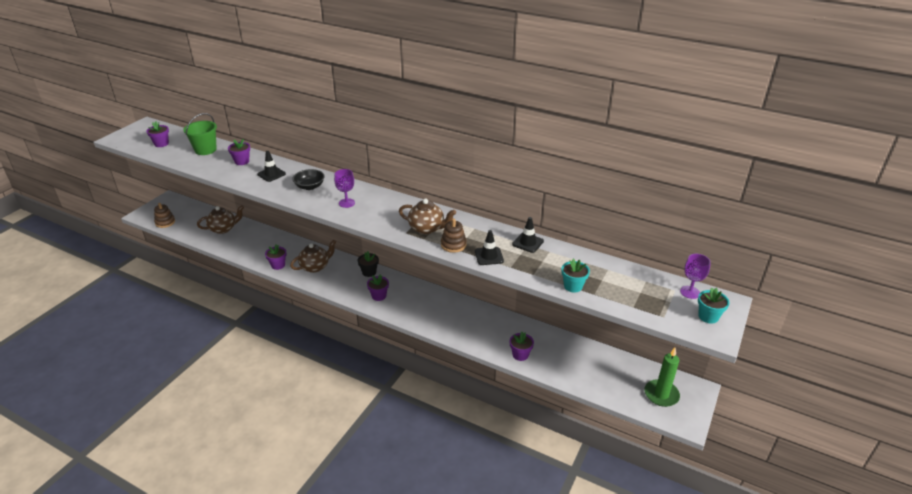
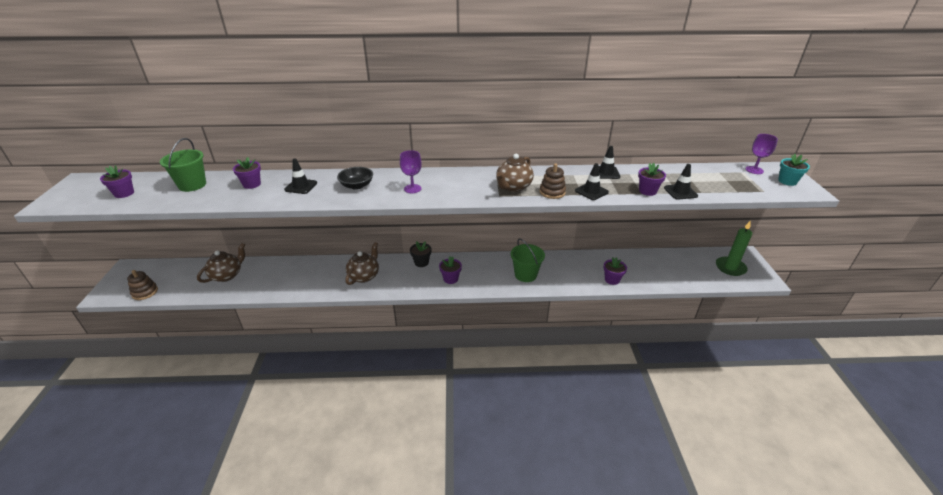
camera: 30 degrees left, 0 degrees up
purple flower pot [265,244,286,270] -> purple flower pot moved to [638,163,666,196]
brown teapot [399,199,456,234] -> brown teapot turned 135 degrees clockwise [496,154,534,192]
turquoise flower pot [561,259,590,293] -> black traffic cone [664,164,698,200]
none -> green bucket [511,238,545,282]

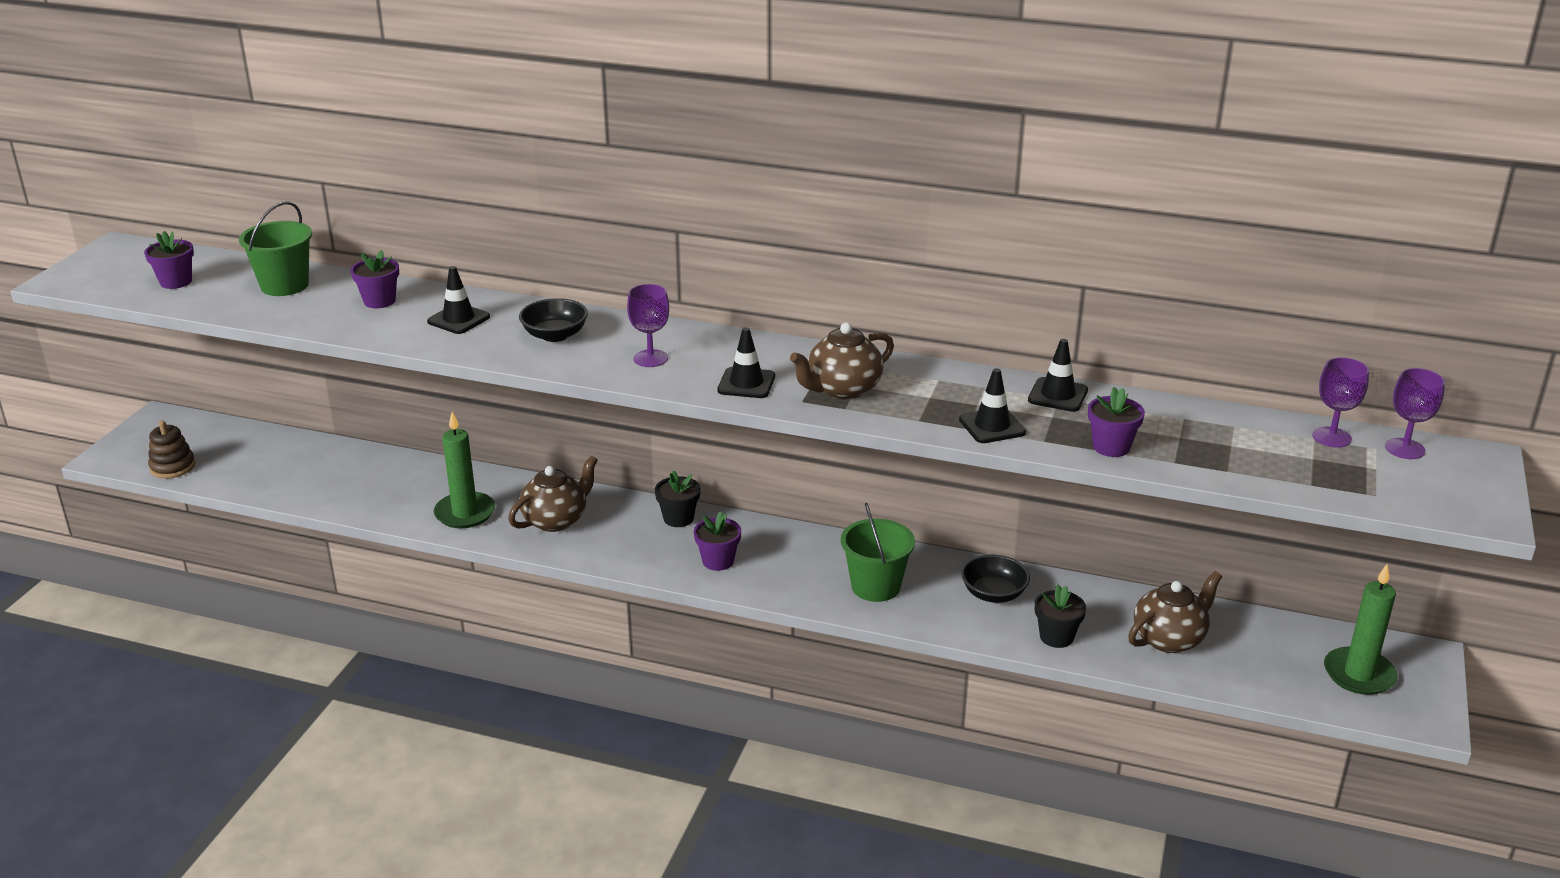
camera: 20 degrees right, 5 degrees down
brown teapot [197,243,245,283] -> brown teapot moved to [1128,571,1222,653]
brown stacking toy [540,163,566,199] -> none
purple flower pot [603,257,627,285] -> black flower pot [1035,584,1086,648]
black traffic cone [664,164,698,200] -> black traffic cone moved to [717,327,775,398]
turquoise flower pot [778,154,810,186] -> none
none -> green candle [434,412,495,529]
none -> black bowl [961,555,1030,603]
none -> purple goblet [1313,357,1369,448]

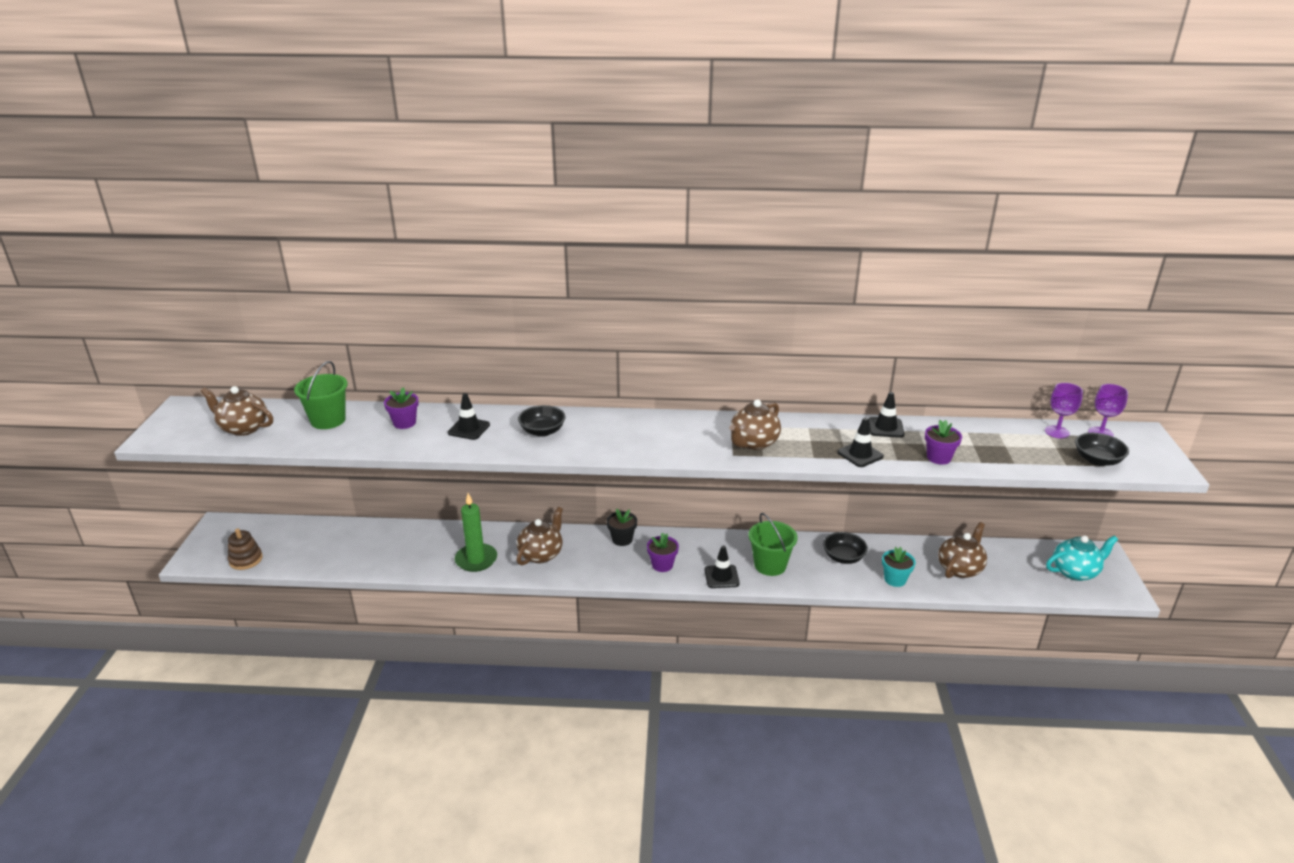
camera: 15 degrees left, 0 degrees up
purple flower pot [144,231,194,289] -> brown teapot [201,386,273,436]
purple goblet [627,284,669,367] -> none
black traffic cone [717,327,775,398] -> black traffic cone moved to [705,546,740,588]
black flower pot [1035,584,1086,648] -> turquoise flower pot [882,547,916,587]
green candle [1324,564,1398,695] -> turquoise teapot [1046,536,1118,581]
none -> black bowl [1075,433,1129,466]

